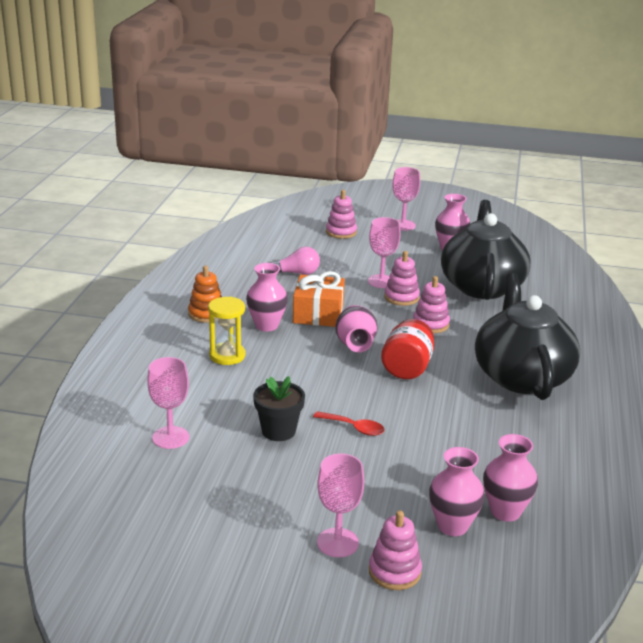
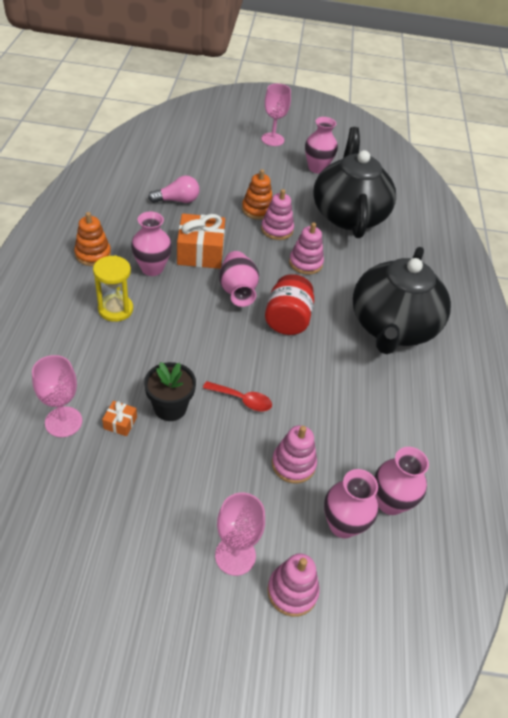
camera: 10 degrees left, 20 degrees up
pink stacking toy [326,190,357,239] -> pink stacking toy moved to [272,425,317,484]
pink goblet [368,217,401,288] -> orange stacking toy [242,169,273,220]
black teapot [475,273,580,400] -> black teapot turned 150 degrees counterclockwise [353,247,451,354]
none -> orange gift [102,401,137,436]

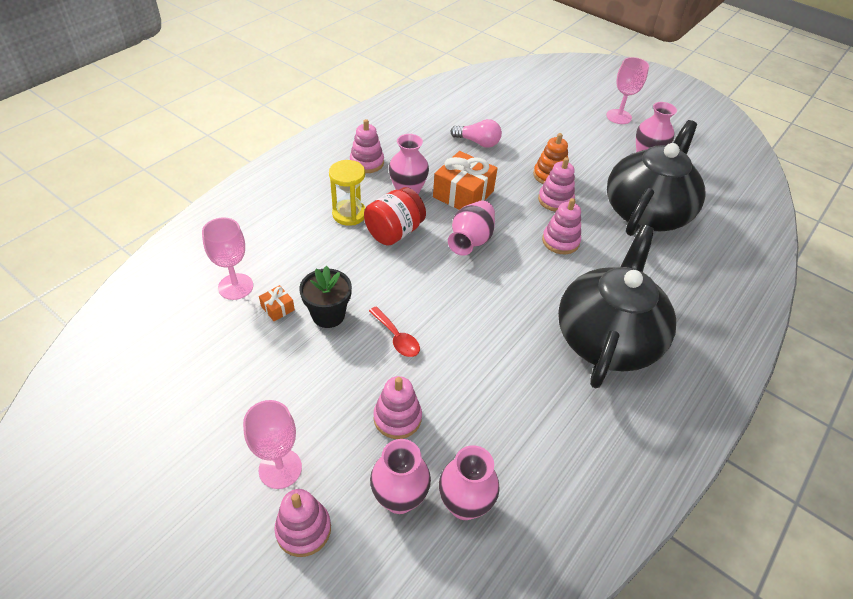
camera: 35 degrees right, 0 degrees up
orange stacking toy [74,212,111,266] -> pink stacking toy [350,119,384,173]
red jar [265,274,314,335] -> red jar moved to [364,187,426,246]
black teapot [353,247,451,354] -> black teapot turned 150 degrees clockwise [558,225,676,388]

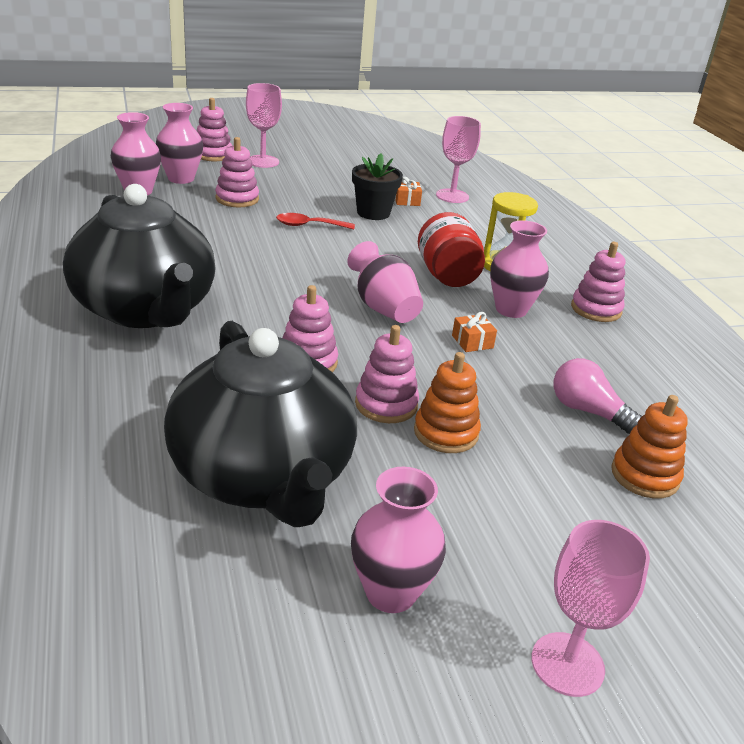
camera: 125 degrees right, 15 degrees down
orange gift [433,151,498,210] -> orange gift [452,312,497,352], size x0.45
pink light bulb [450,119,502,147] -> pink light bulb turned 75 degrees clockwise [554,358,642,434]
none -> orange stacking toy [611,395,688,499]

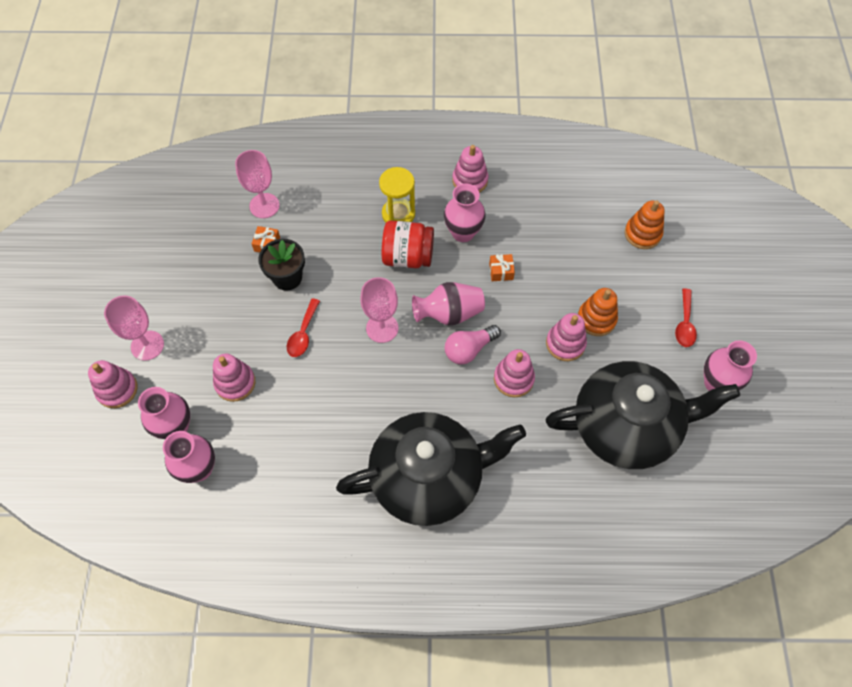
camera: 70 degrees left, 30 degrees up
pink goblet [532,520,650,697] -> pink goblet moved to [360,277,398,343]
pink light bulb [554,358,642,434] -> pink light bulb moved to [445,325,501,365]
none -> red spoon [675,288,697,347]

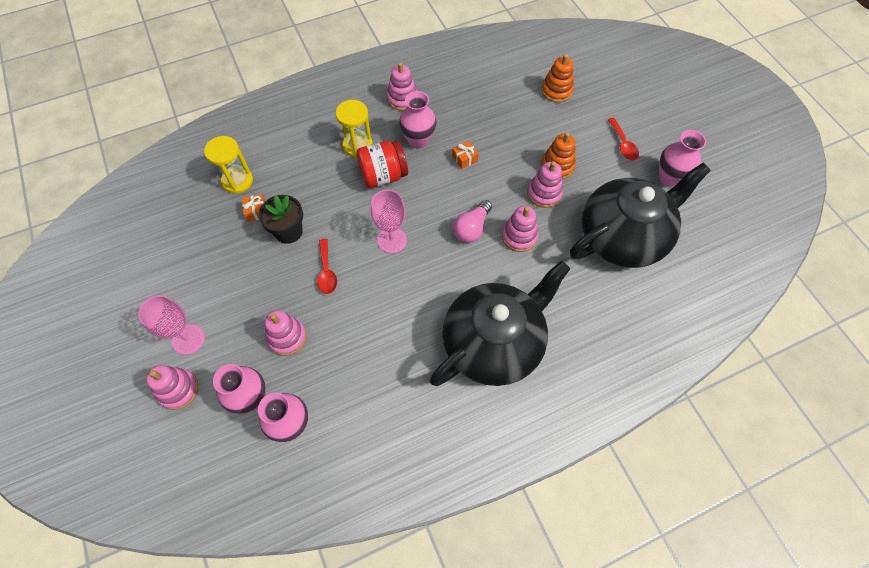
camera: 25 degrees left, 0 degrees up
pink goblet [235,150,280,218] -> yellow hourglass [204,136,253,194]
pink vase [412,282,485,326] -> none

